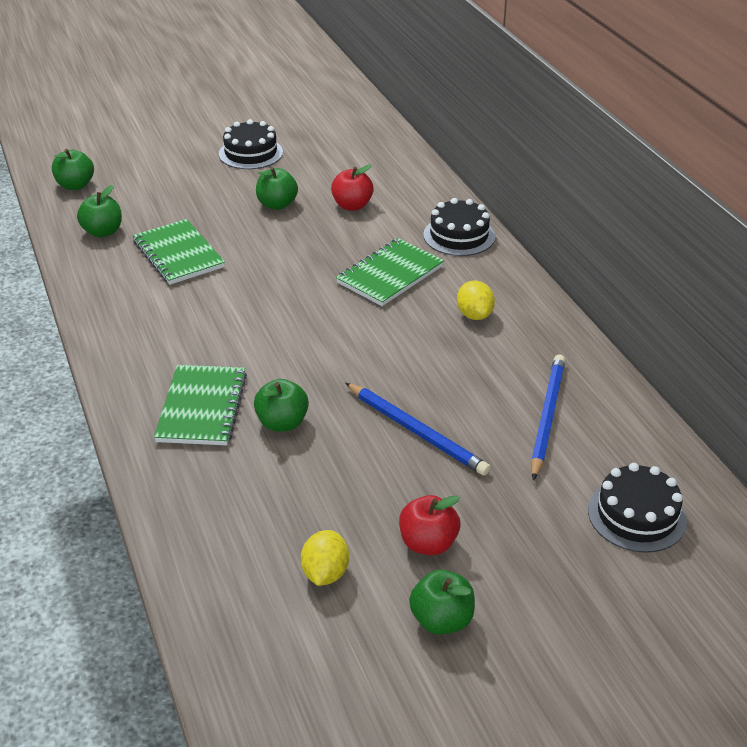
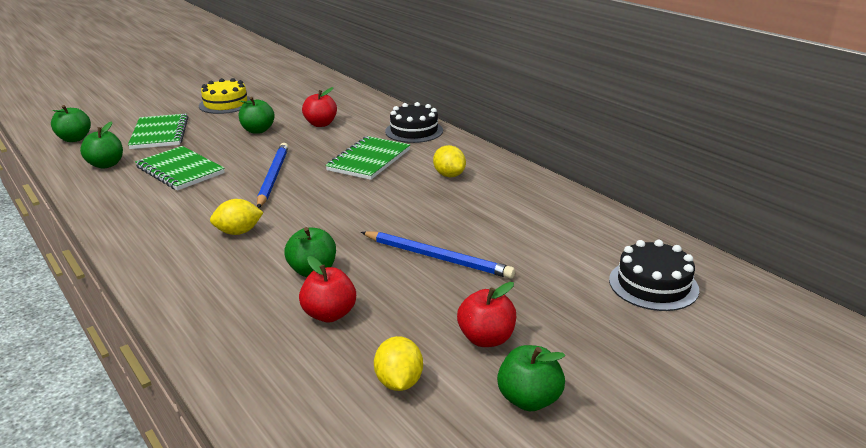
camera: 15 degrees left, 10 degrees down
green notebook [154,365,247,445] -> green notebook moved to [128,114,188,149]
black cake [219,119,283,169] -> yellow cake [199,78,250,114]
blue pencil [531,354,566,481] -> blue pencil moved to [257,143,289,208]
none -> yellow lemon [210,199,264,235]
none -> red apple [299,256,356,322]

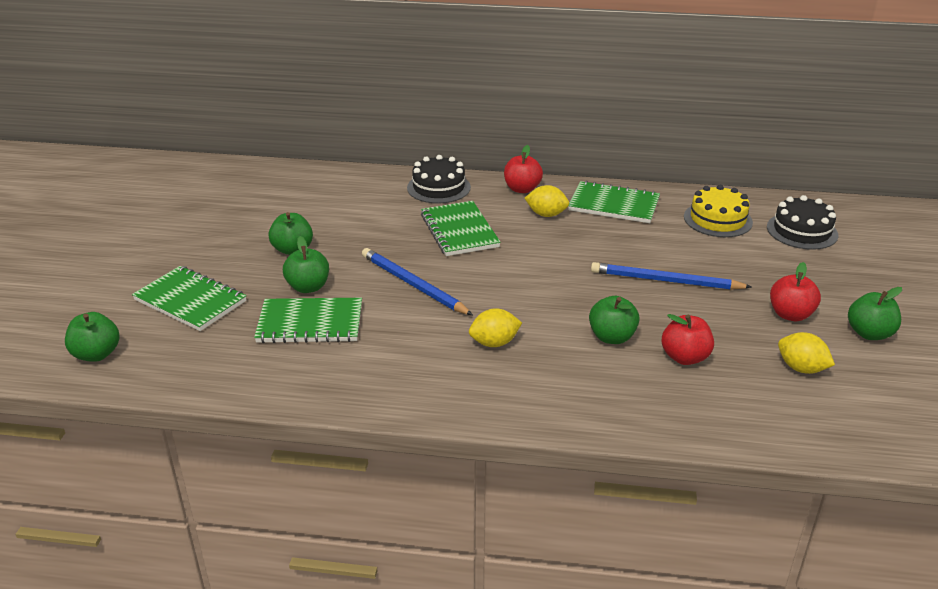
camera: 45 degrees left, 5 degrees up
green apple [80,121,123,169] -> green apple moved to [283,236,329,293]
yellow cake [199,78,250,114] -> yellow cake moved to [684,185,753,237]
yellow lemon [210,199,264,235] -> yellow lemon turned 45 degrees clockwise [469,308,522,347]
red apple [302,87,337,127] -> red apple moved to [504,145,543,193]
blue pencil [361,231,515,279] -> blue pencil turned 150 degrees counterclockwise [591,262,751,290]
none -> green notebook [568,180,660,223]

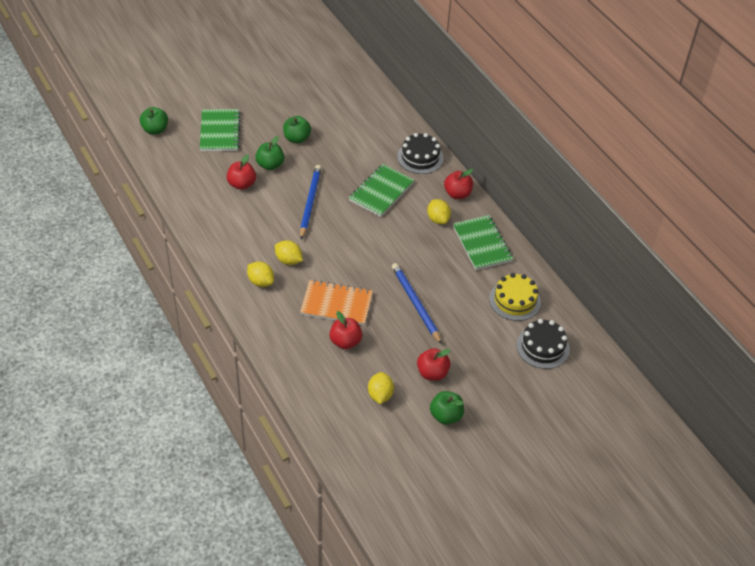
camera: 50 degrees right, 15 degrees up
green notebook [254,298,362,343] -> red apple [227,154,256,190]
green apple [589,296,640,344] -> orange notebook [300,280,373,325]
none -> yellow lemon [247,262,274,287]

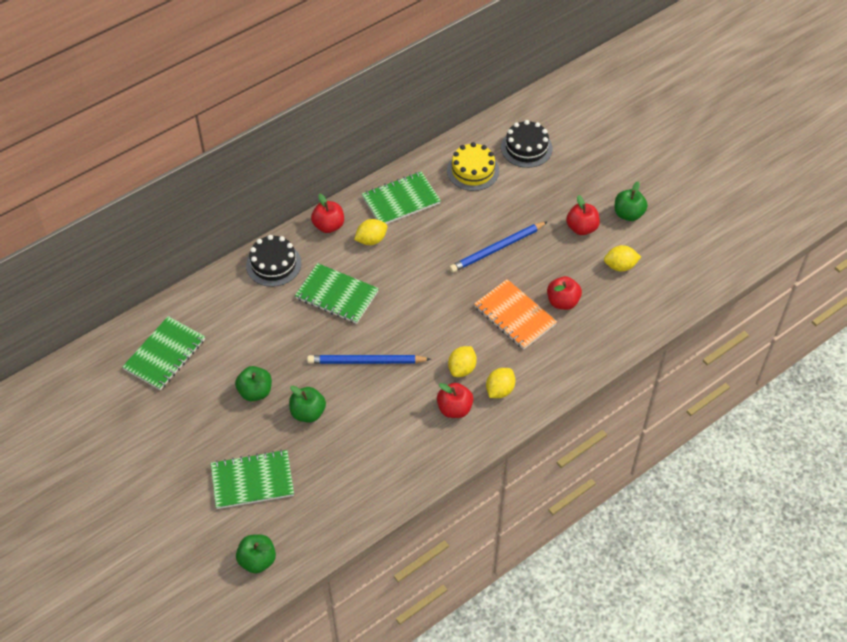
camera: 95 degrees left, 5 degrees up
red apple [227,154,256,190] -> red apple moved to [437,383,474,418]
orange notebook [300,280,373,325] -> orange notebook turned 45 degrees counterclockwise [474,279,557,350]
none -> green notebook [122,316,205,390]

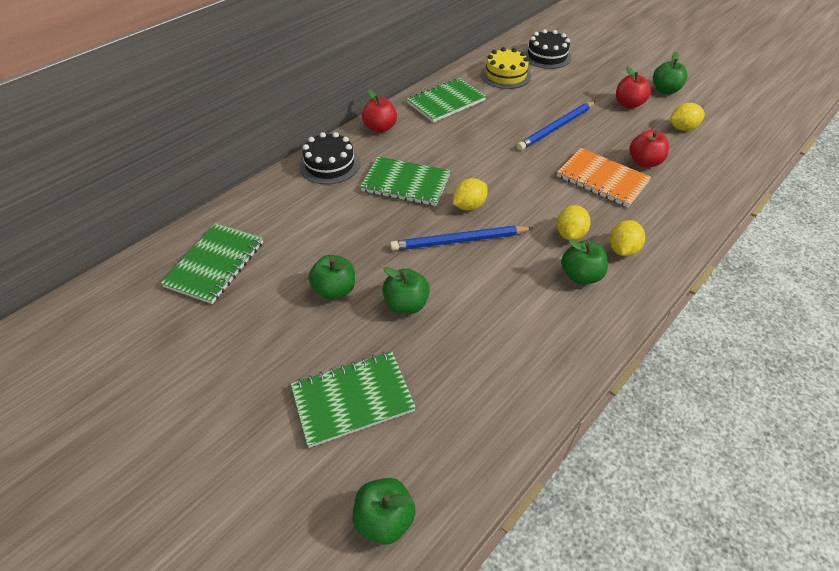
camera: 10 degrees left, 5 degrees down
yellow lemon [354,219,387,245] -> yellow lemon moved to [453,178,488,211]
red apple [437,383,474,418] -> green apple [561,240,608,284]

